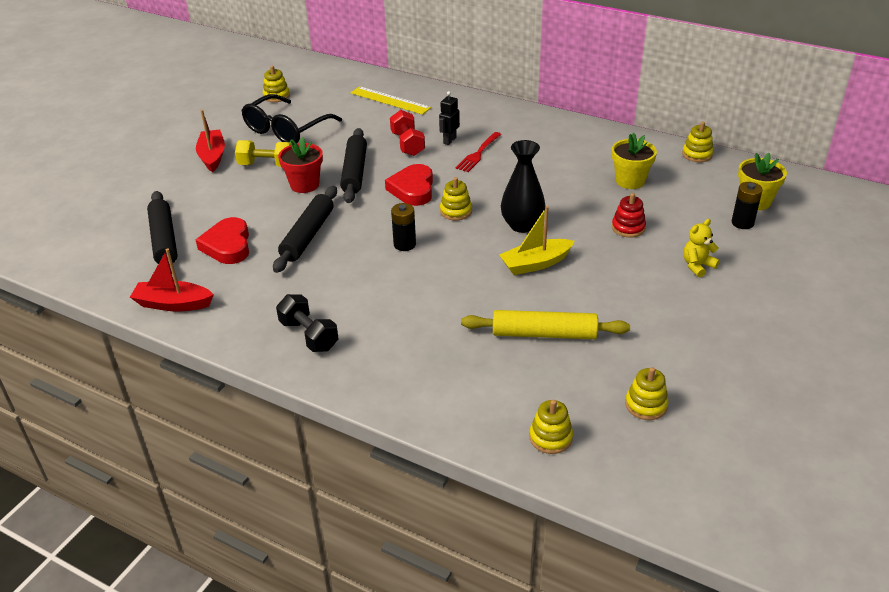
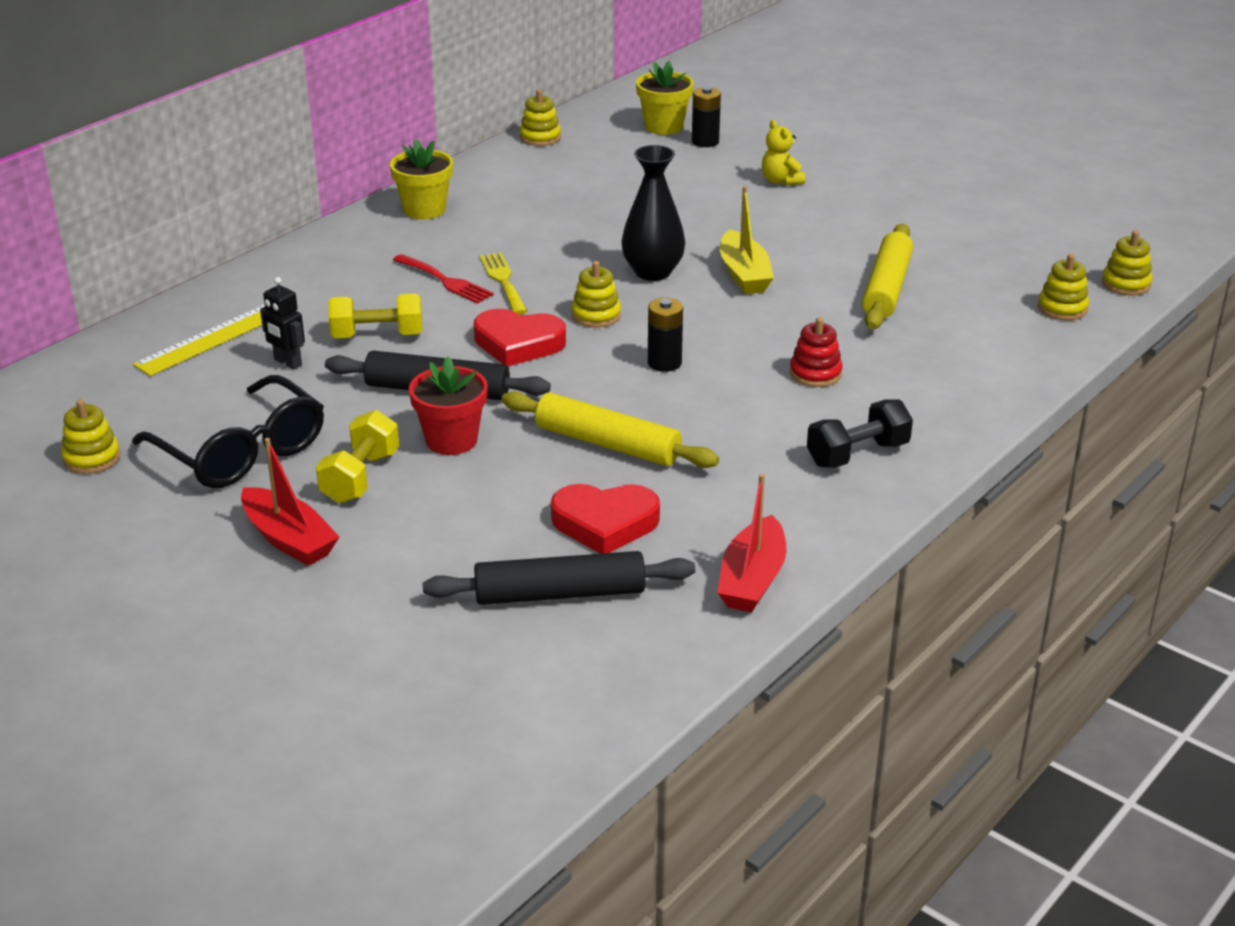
camera: 80 degrees left, 5 degrees down
red boat [196,110,225,172] -> red boat turned 135 degrees counterclockwise [241,438,339,566]
black rolling pin [273,186,337,273] -> yellow rolling pin [502,391,719,468]
red dumbbell [390,110,425,156] -> yellow dumbbell [328,293,423,338]
black robot [439,91,460,145] -> black robot moved to [260,277,305,370]
yellow flower pot [612,133,657,189] -> yellow flower pot moved to [390,139,453,219]
red stacking toy [612,193,646,238] -> red stacking toy moved to [790,317,843,387]
yellow stacking toy [625,367,669,420] -> yellow stacking toy moved to [1102,231,1152,295]
none -> yellow fork [480,253,527,315]

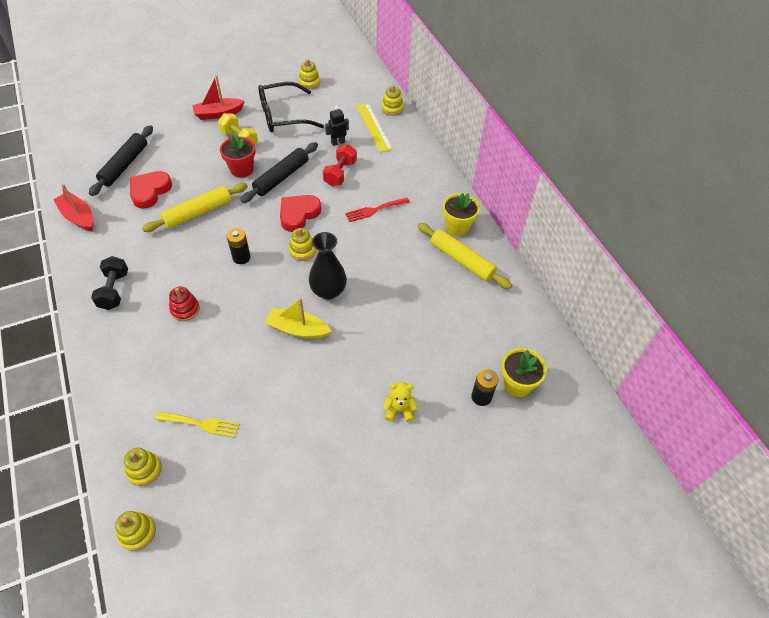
camera: 115 degrees right, 20 degrees up
yellow dumbbell [328,293,423,338] -> red dumbbell [323,144,357,186]
yellow fork [480,253,527,315] -> yellow fork moved to [155,411,240,438]
yellow stacking toy [520,89,561,146] -> yellow stacking toy moved to [382,85,404,116]
yellow rolling pin [862,224,913,329] -> yellow rolling pin moved to [418,223,512,289]

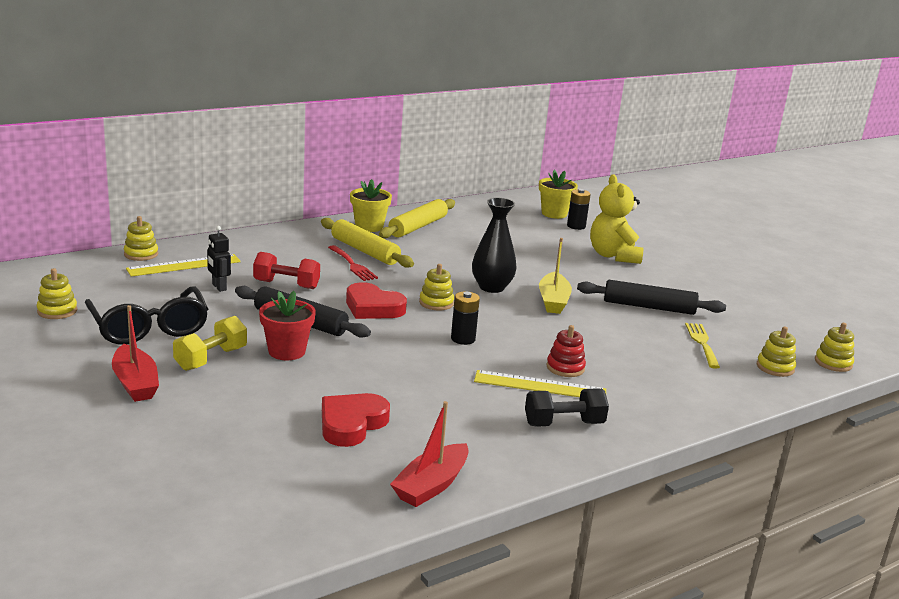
camera: 100 degrees left, 30 degrees down
black rolling pin [89,125,153,196] -> black rolling pin moved to [577,280,726,315]
red heart [130,171,172,209] -> red heart turned 105 degrees clockwise [322,393,390,447]
yellow rolling pin [142,183,248,232] -> yellow rolling pin moved to [321,218,414,268]
yellow teddy bear [383,382,418,422] -> yellow teddy bear [590,175,643,264], size x1.85
none -> yellow ruler [474,370,606,397]

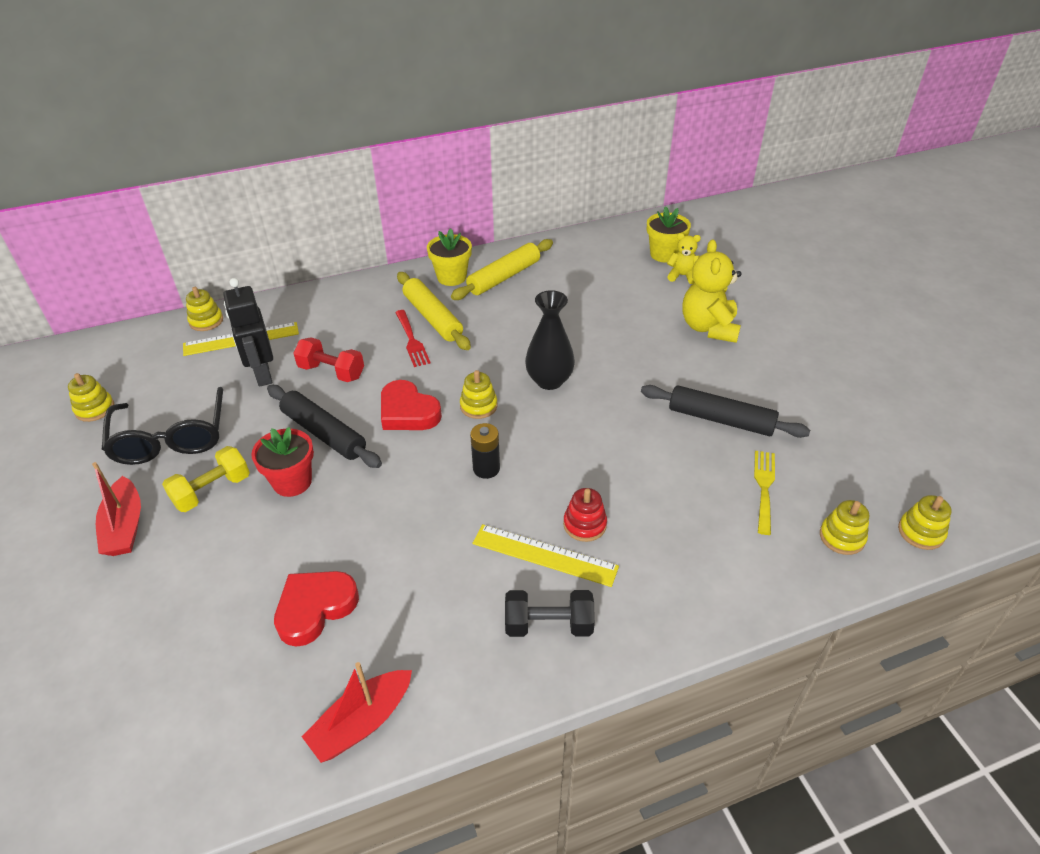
camera: 15 degrees right, 20 degrees up
black robot [207,226,231,292] -> black robot [223,278,273,387], size x1.70
yellow boat [539,238,572,314] -> none
black battery [567,189,591,230] -> yellow teddy bear [667,233,701,284]

